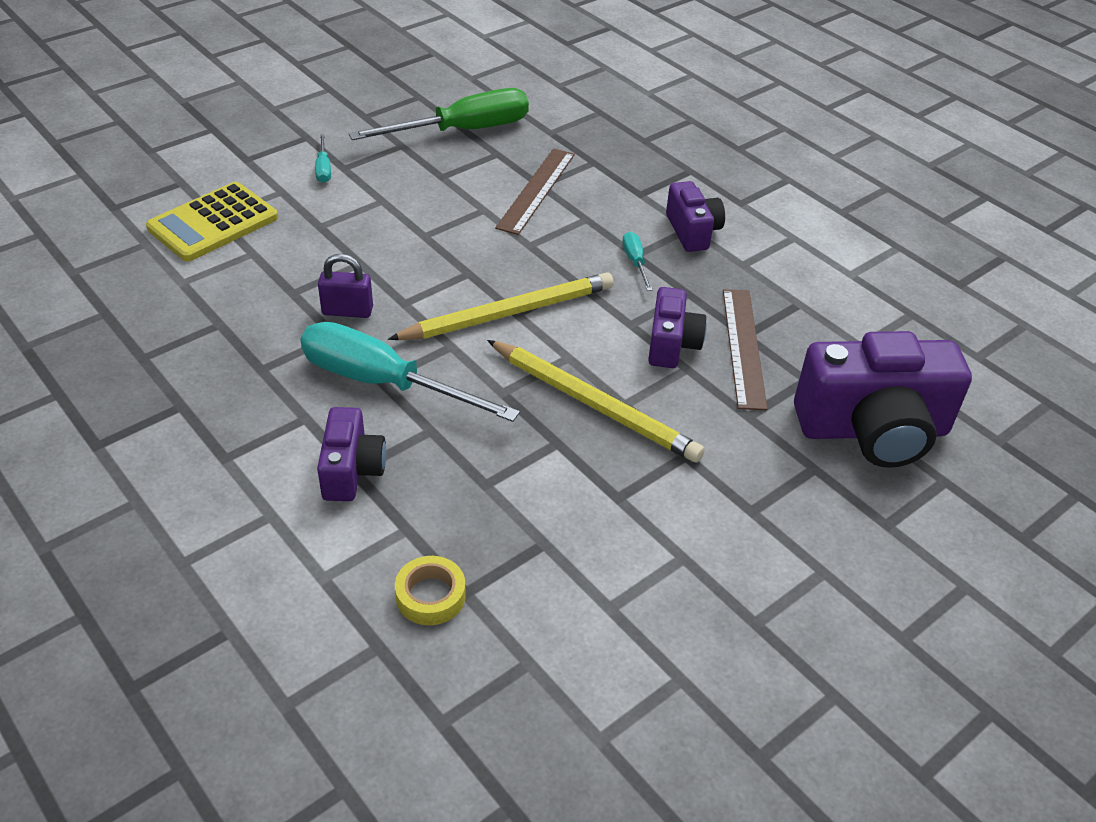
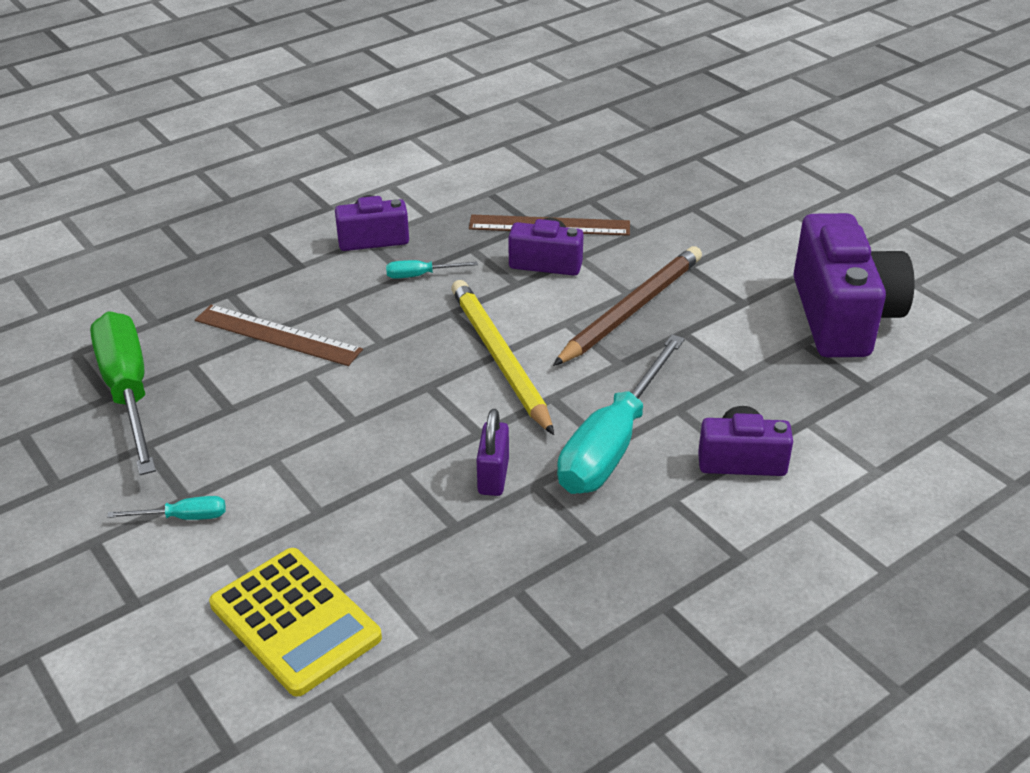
camera: 85 degrees left, 5 degrees down
yellow tape [395,556,466,625] -> none
yellow pencil [487,340,705,463] -> brown pencil [553,246,702,366]
purple camera [794,331,972,468] -> purple camera moved to [793,213,914,357]

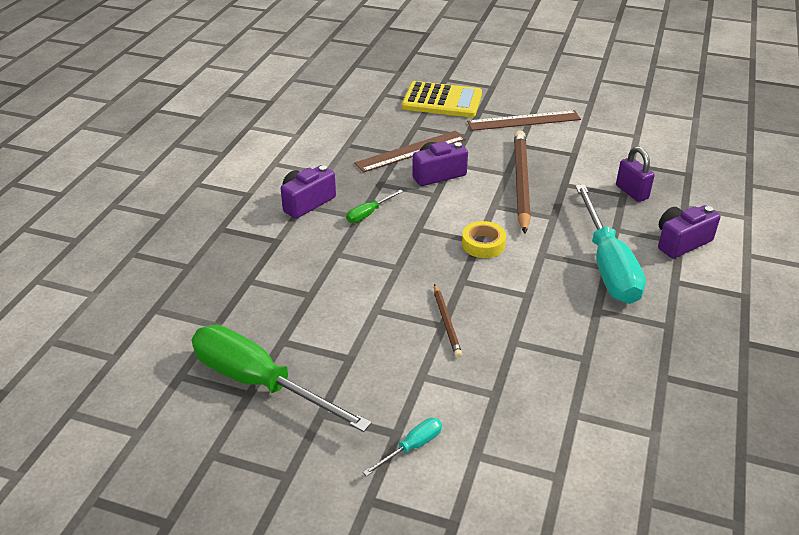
camera: 35 degrees left, 0 degrees up
brown ruler [195,305,363,366] -> brown ruler moved to [467,110,581,131]
yellow calculator [209,548,382,697] -> yellow calculator moved to [402,81,482,117]
turquoise screwdriver [386,260,478,279] -> green screwdriver [346,190,403,223]
yellow pencil [451,280,554,435] -> yellow tape [462,221,506,258]
purple padlock [477,409,509,496] -> purple padlock moved to [616,146,655,202]
purple camera [793,213,914,357] -> none
none -> brown pencil [434,284,462,358]

